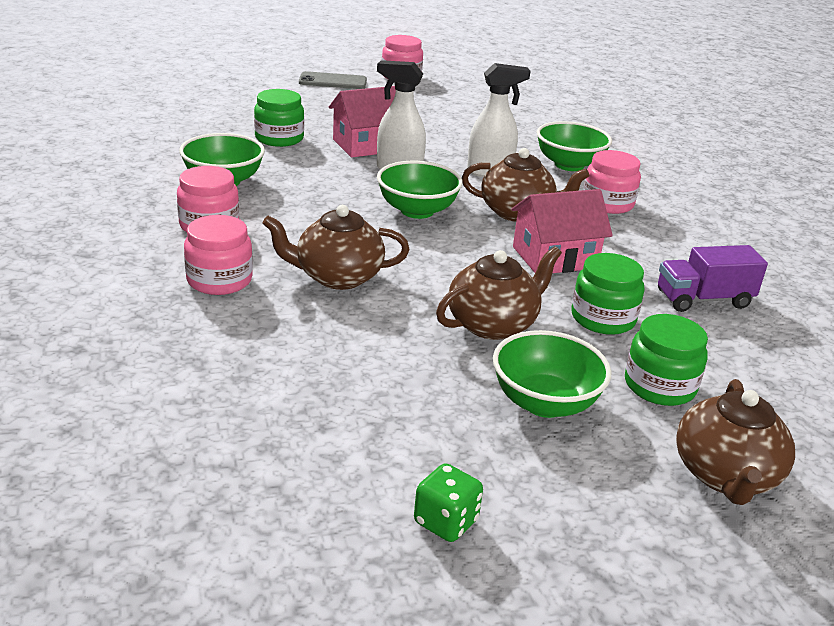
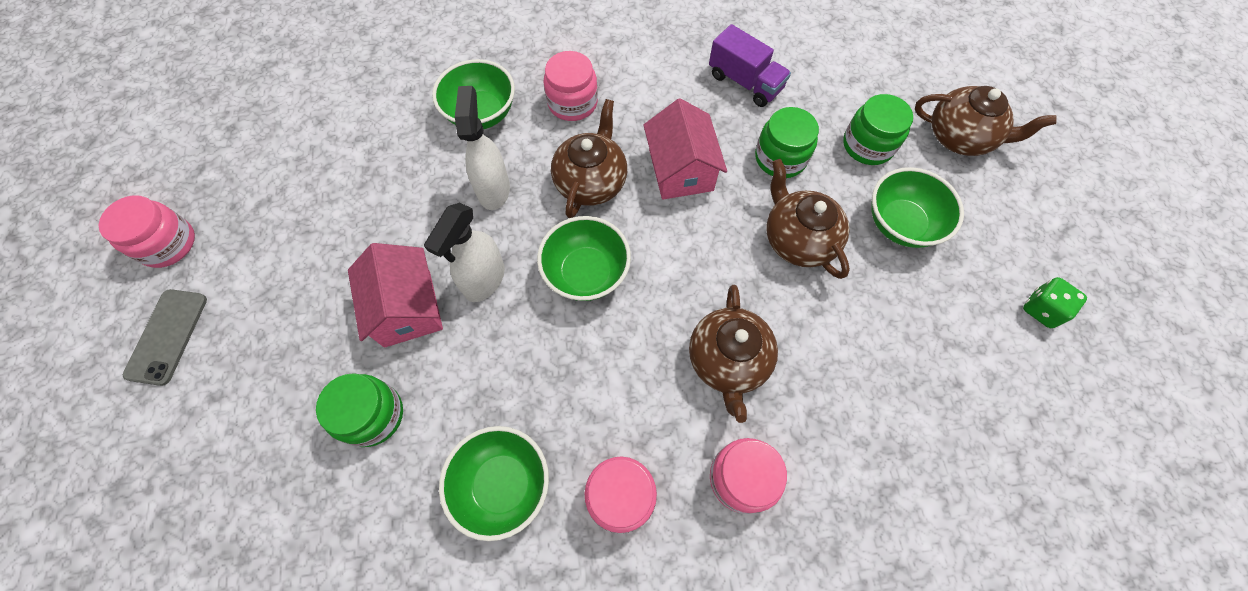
camera: 80 degrees left, 35 degrees up
purple truck [658,245,768,312] -> purple truck turned 45 degrees counterclockwise [709,24,791,107]

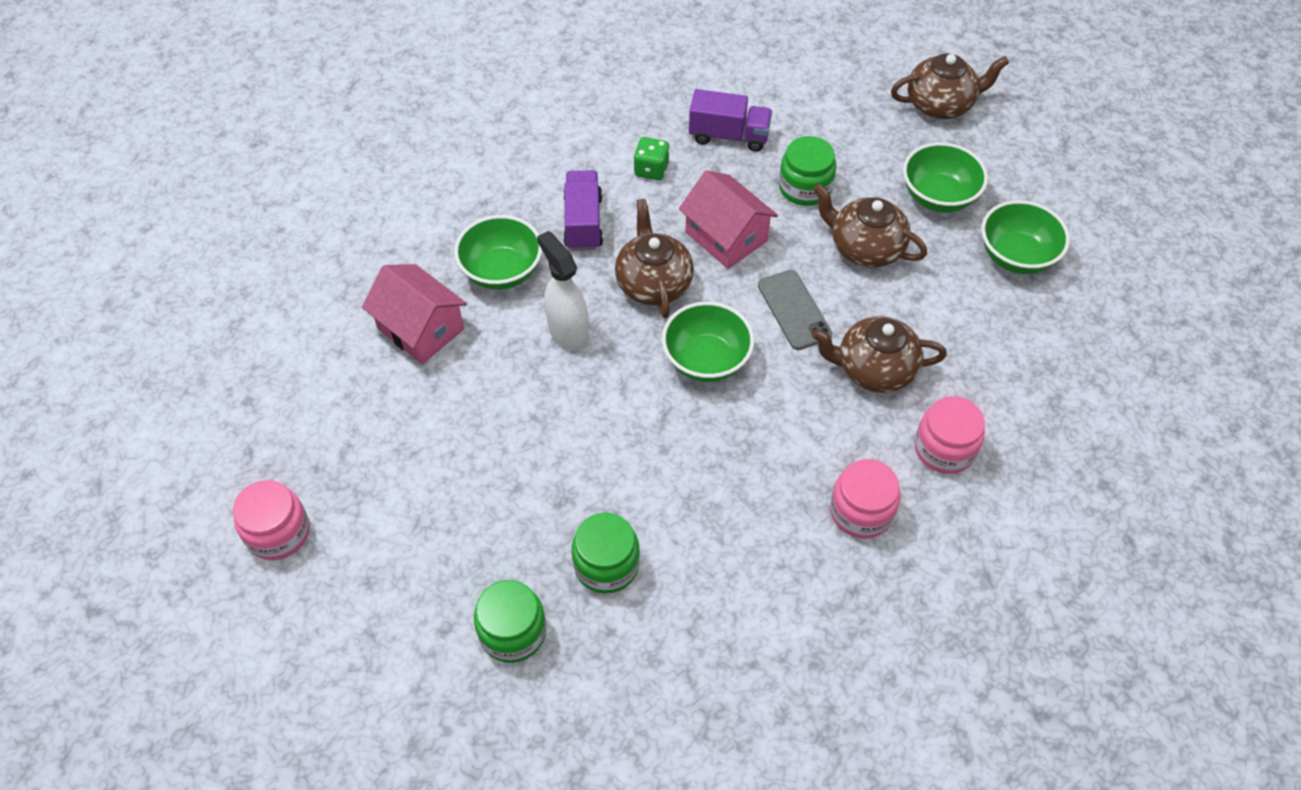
camera: 30 degrees left, 10 degrees down
grey phone [123,289,207,386] -> grey phone moved to [758,270,832,350]
pink house [348,243,443,348] -> pink house moved to [362,264,467,364]
white spray bottle [424,203,505,302] -> none
green bowl [439,426,549,541] -> green bowl moved to [981,200,1070,274]
pink jar [544,51,598,121] -> purple truck [563,170,603,251]
brown teapot [689,285,778,423] -> brown teapot turned 120 degrees clockwise [812,316,947,393]
green jar [843,94,913,165] -> green jar moved to [474,580,546,663]
green dice [1023,277,1087,328] -> green dice moved to [633,137,670,180]

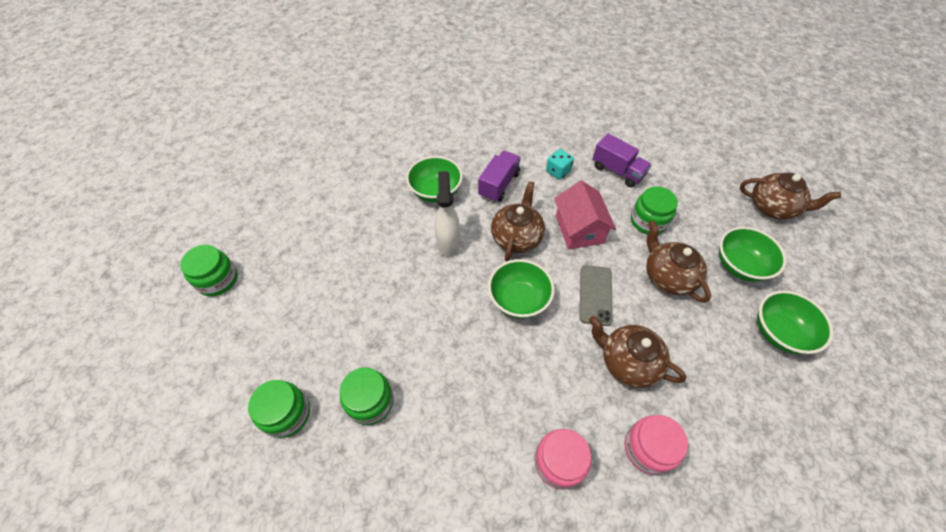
camera: 30 degrees right, 0 degrees up
pink jar [233,480,310,560] -> green jar [180,245,238,296]
pink house [362,264,467,364] -> none
green dice [633,137,670,180] -> turquoise dice [546,149,574,180]

